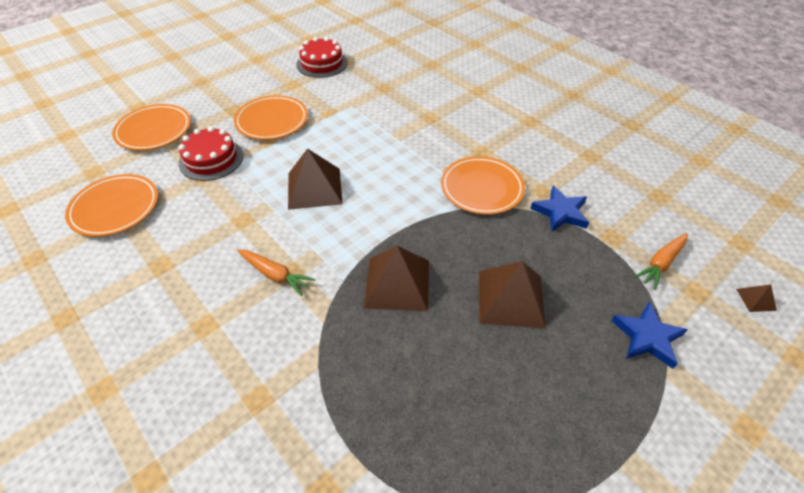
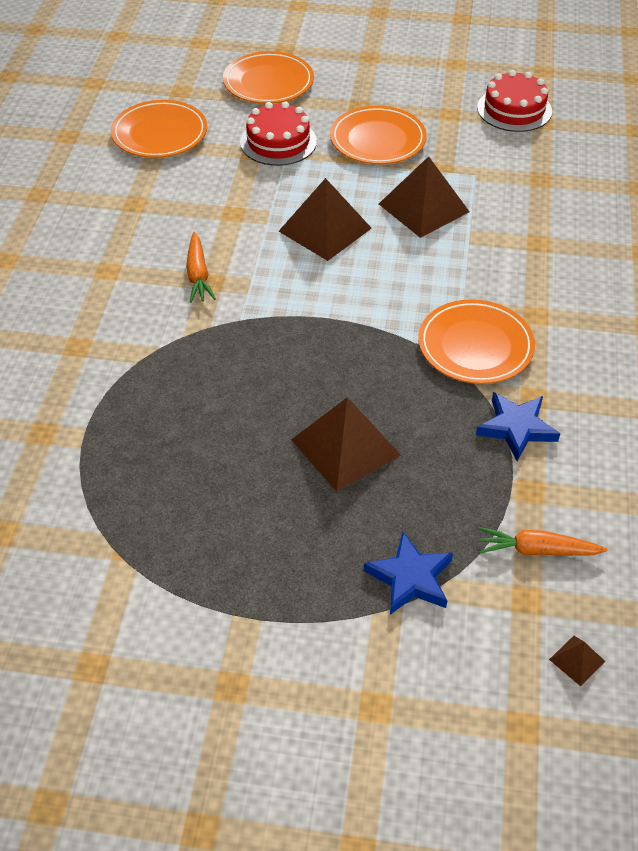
camera: 50 degrees right, 0 degrees up
brown pyramid [364,246,429,311] -> brown pyramid moved to [379,156,470,238]

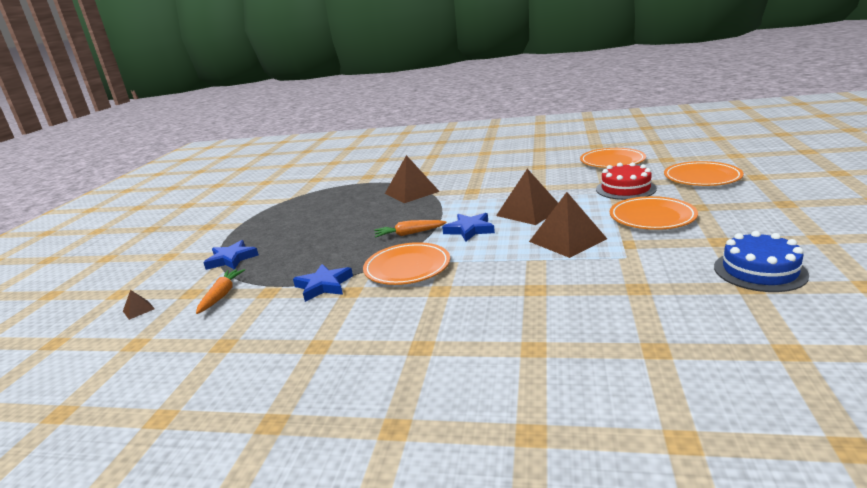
camera: 95 degrees right, 25 degrees down
orange carrot [186,232,216,303] -> orange carrot moved to [374,220,447,238]
brown pyramid [291,397,401,492] -> brown pyramid moved to [385,155,440,203]
red cake [477,70,552,132] -> blue cake [714,231,809,292]
none -> blue star [442,213,495,242]

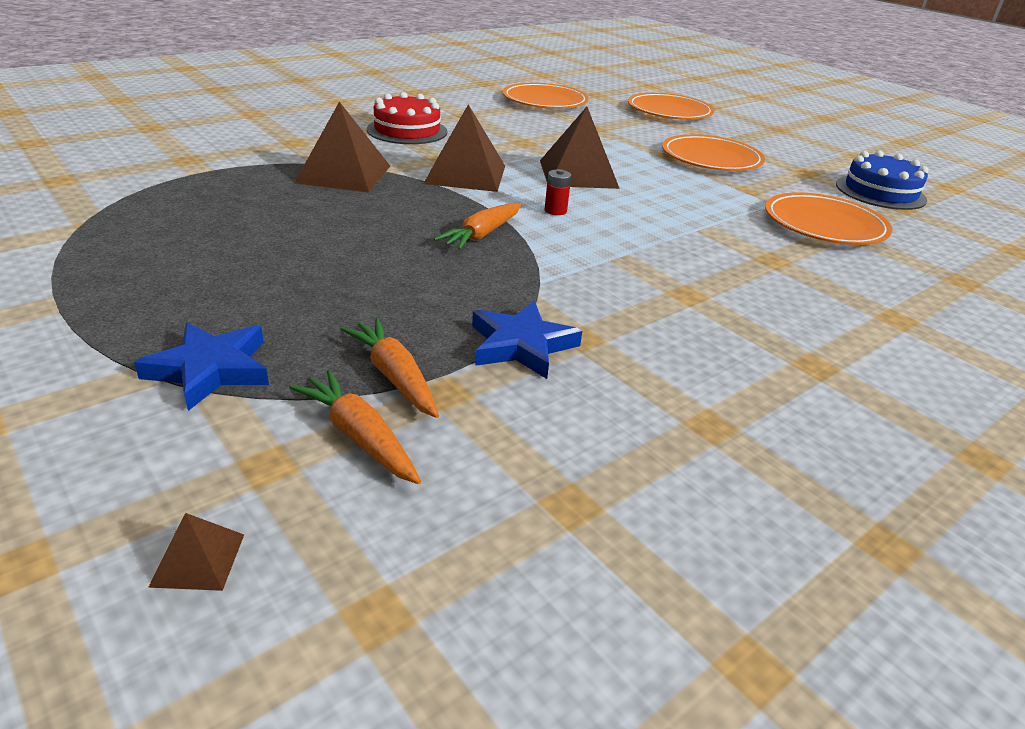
camera: 55 degrees left, 10 degrees up
orange plate [363,242,450,285] -> orange plate moved to [765,192,892,245]
blue star [442,213,495,242] -> red battery [544,169,571,215]
brown pyramid [529,192,607,258] -> brown pyramid moved to [424,104,505,192]
red cake [596,162,657,200] -> red cake moved to [367,92,447,144]
none -> orange carrot [340,318,439,418]

